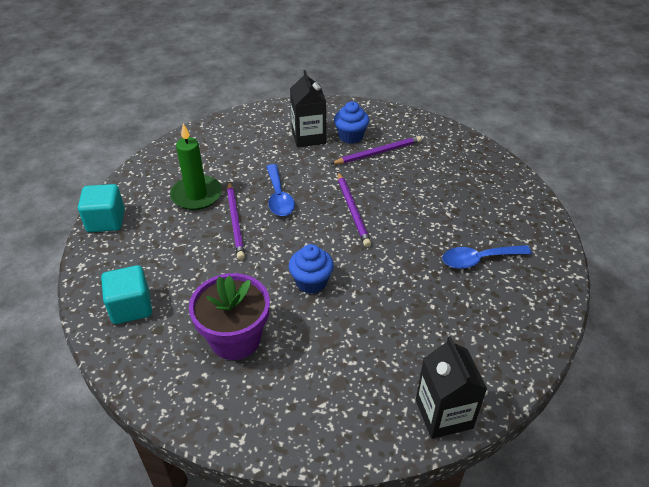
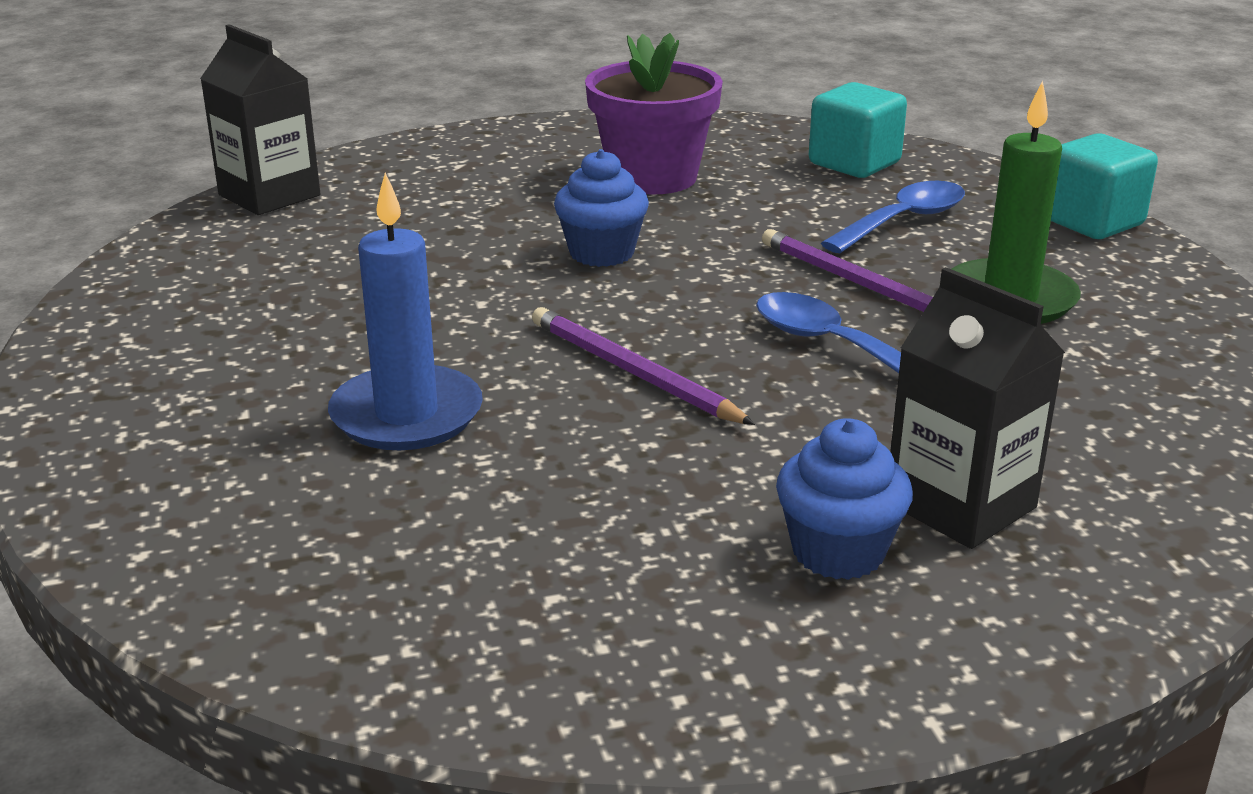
camera: 150 degrees right, 15 degrees down
purple pencil [331,136,422,164] -> none
blue spoon [442,245,532,269] -> blue spoon moved to [821,181,965,253]
none -> blue candle [328,172,483,450]

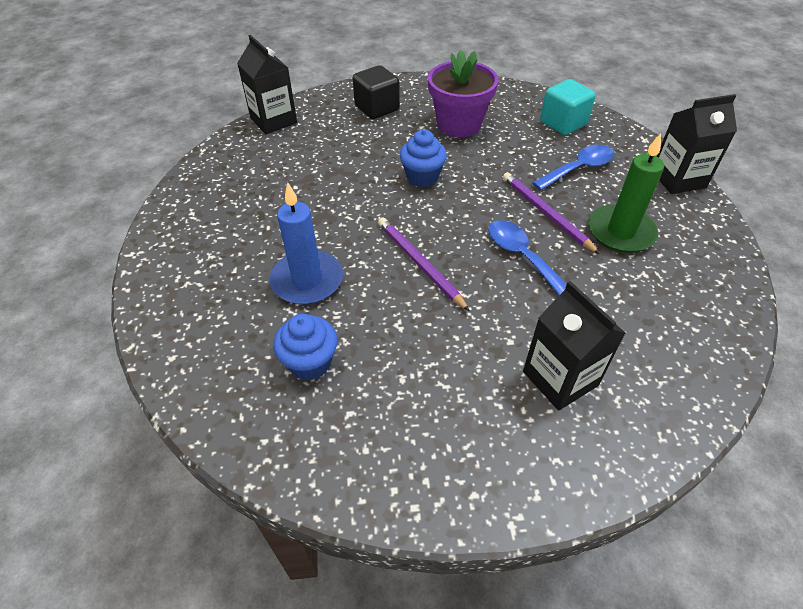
camera: 10 degrees right, 20 degrees up
blue cupcake [776,418,913,580] -> blue cupcake moved to [273,314,337,381]
turquoise cube [1051,133,1158,239] -> black carton [657,94,737,194]
none -> black cube [353,65,400,119]

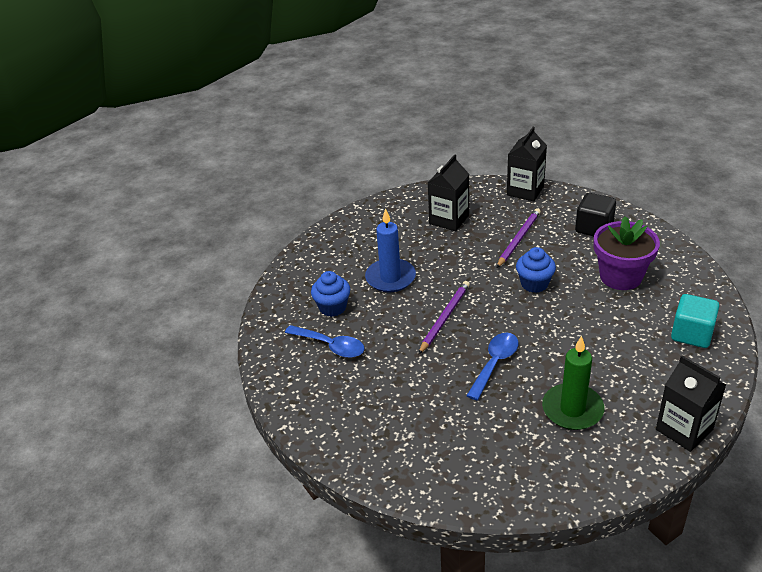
camera: 65 degrees right, 10 degrees down
purple pencil [503,172,600,254] -> purple pencil moved to [497,208,541,268]
black carton [523,281,626,411] -> black carton moved to [428,154,469,231]
blue spoon [532,145,615,190] -> blue spoon moved to [285,325,365,358]

